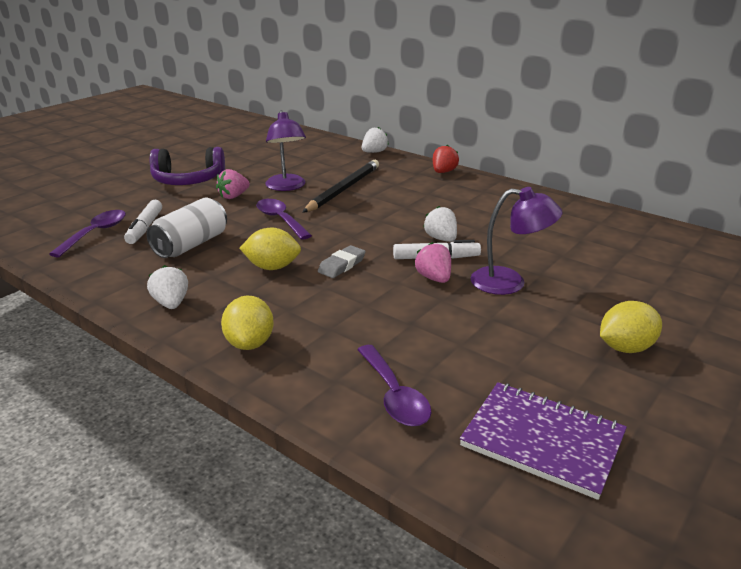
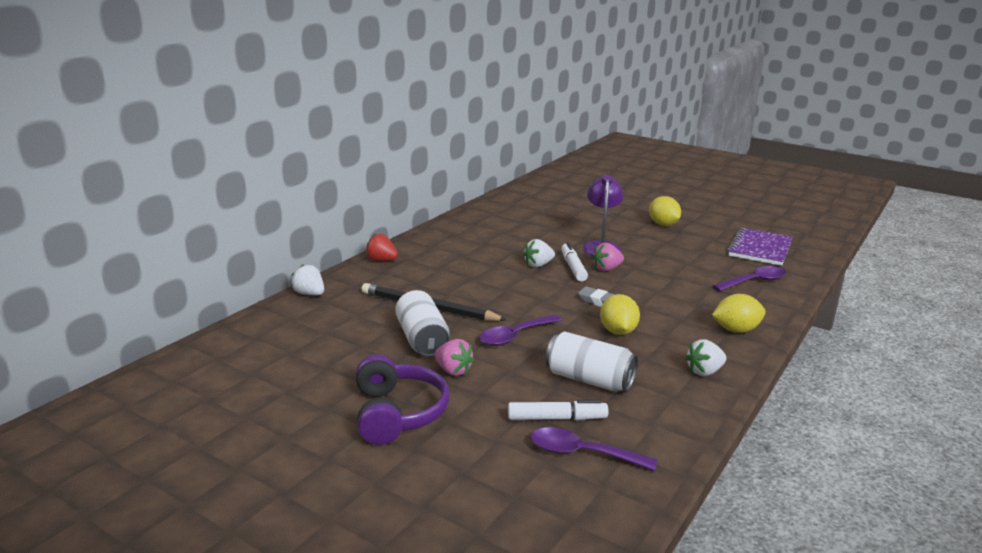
camera: 95 degrees left, 5 degrees down
purple lamp [265,110,306,191] -> white can [395,290,450,357]

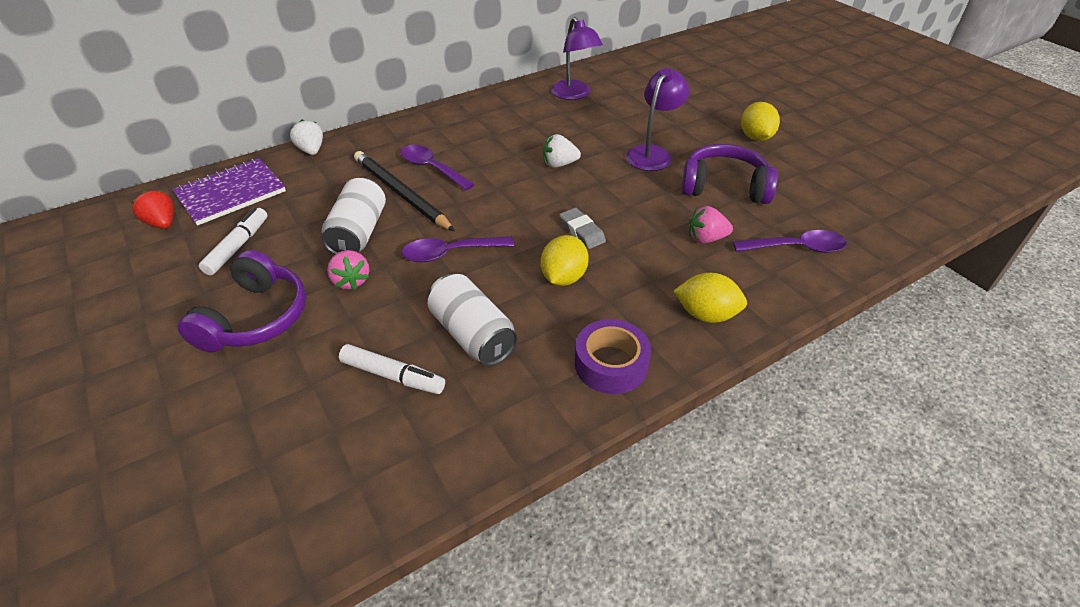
camera: 25 degrees right, 20 degrees up
red strawberry [365,234,398,261] -> red strawberry moved to [131,190,174,229]
purple spoon [531,427,657,471] -> purple spoon moved to [401,145,475,190]
white marker [561,242,588,282] -> white marker moved to [199,208,268,275]
pink strawberry [592,243,624,271] -> pink strawberry moved to [689,206,733,243]
white strawberry [685,339,727,376] -> purple tape [575,319,651,394]
purple notebook [727,228,793,266] -> purple notebook moved to [172,158,286,226]
none -> purple lamp [551,17,603,100]
none -> purple headphones [681,144,778,204]

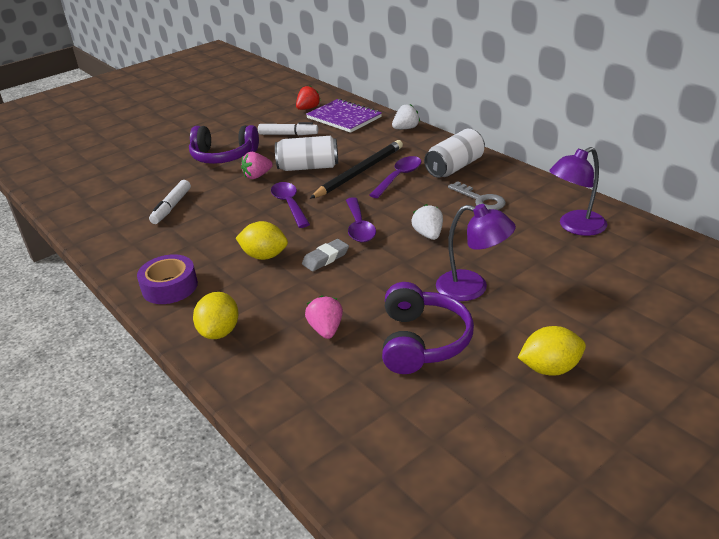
camera: 85 degrees right, 10 degrees down
white can [427,274,518,366] -> white can moved to [424,129,485,178]
purple spoon [733,230,847,253] -> purple spoon moved to [346,197,376,242]
none -> grey key [448,181,506,210]

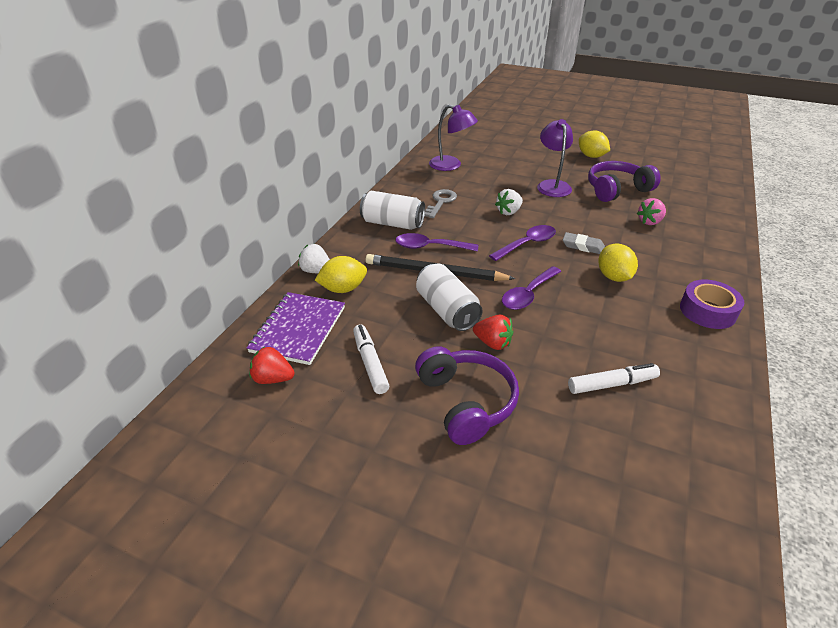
camera: 120 degrees left, 5 degrees up
yellow lemon [193,292,239,339] -> yellow lemon moved to [315,256,367,293]
pink strawberry [241,152,273,179] -> red strawberry [473,315,513,350]

